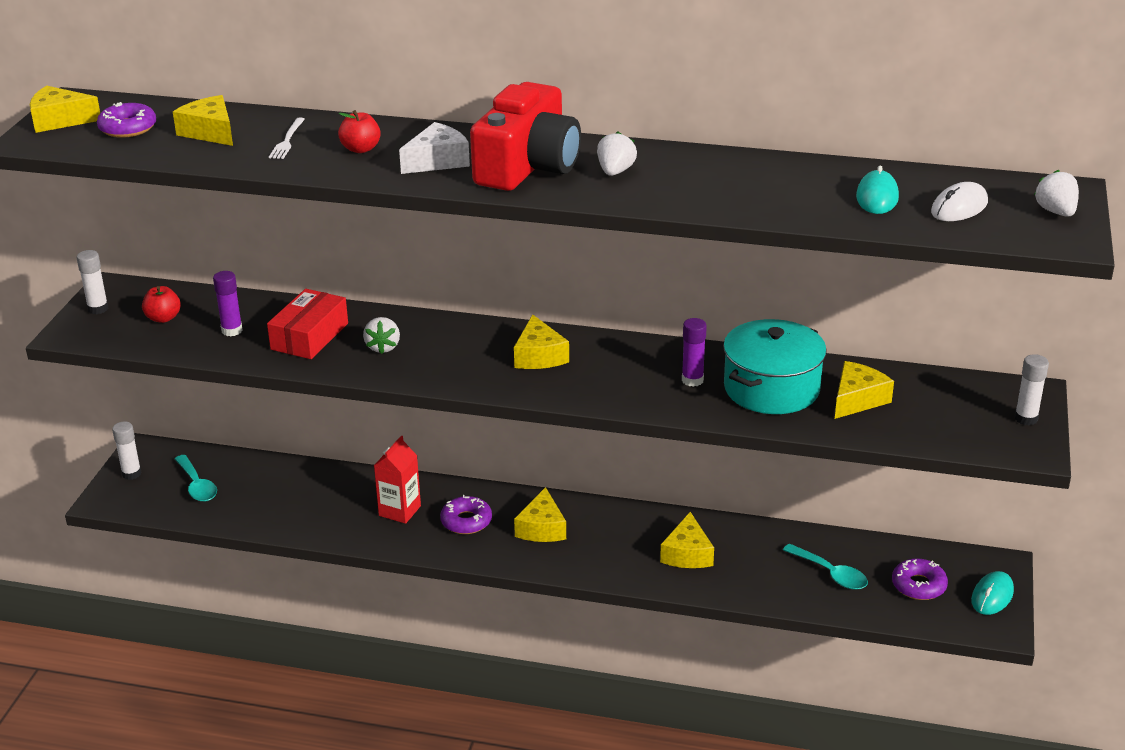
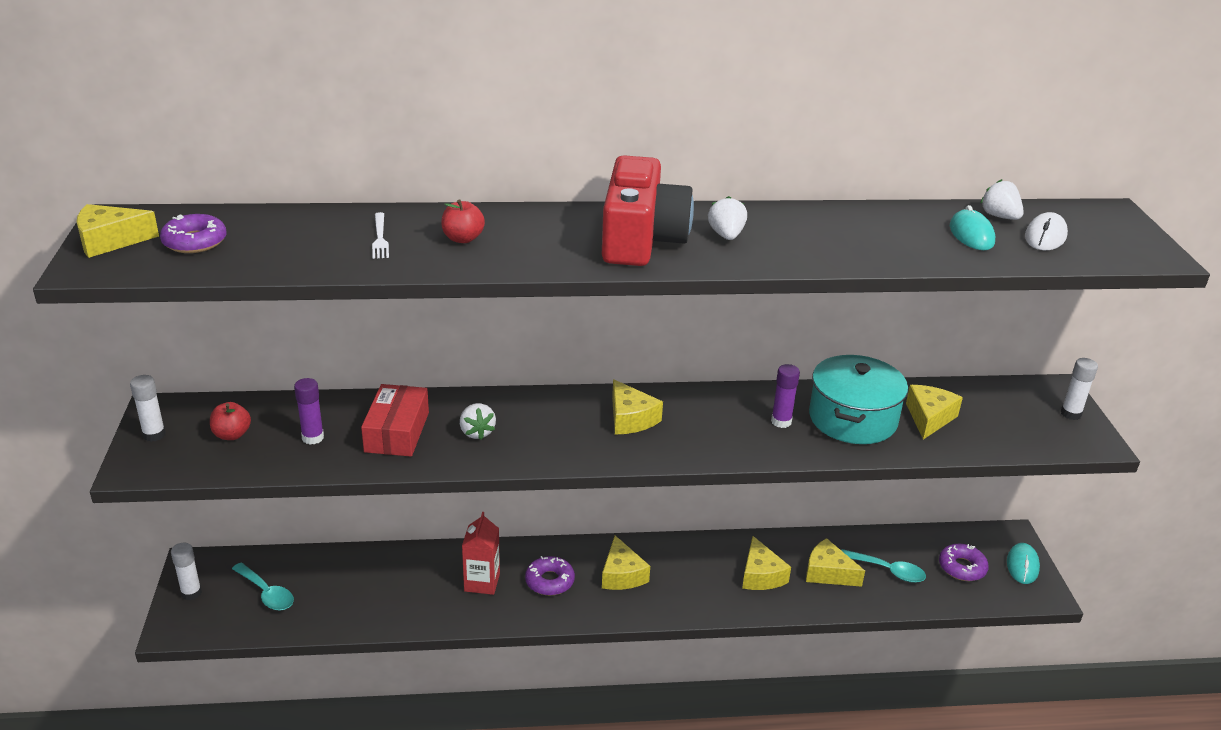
camera: 20 degrees left, 0 degrees up
yellow cheese [173,95,233,146] -> yellow cheese moved to [806,538,865,587]
white cheese [399,122,470,174] -> none
white strawberry [1034,170,1079,217] -> white strawberry moved to [980,179,1024,220]

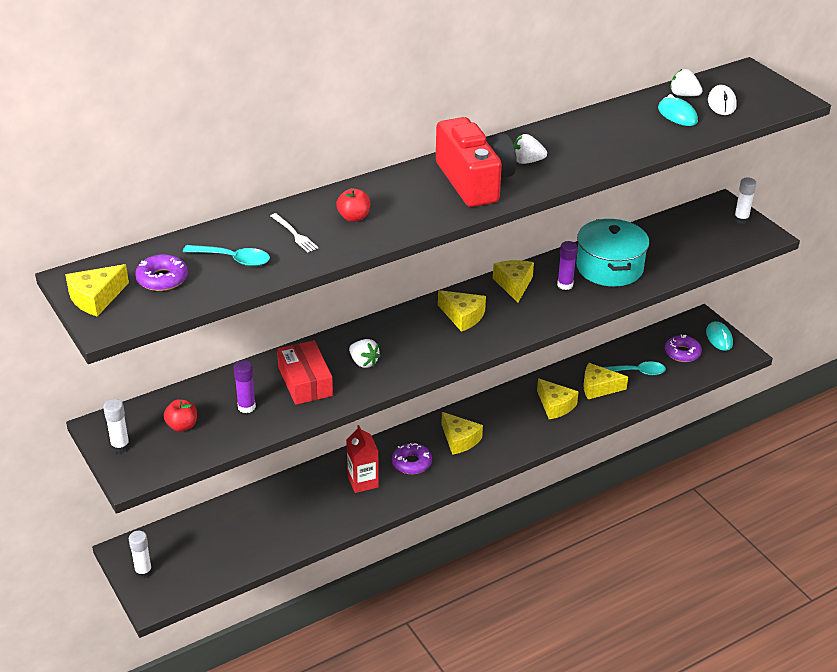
camera: 25 degrees left, 5 degrees up
turquoise spoon [232,563,294,611] -> turquoise spoon moved to [183,245,270,266]
white strawberry [708,196,747,240] -> white strawberry turned 60 degrees counterclockwise [514,134,547,164]
yellow cheese [906,385,963,439] -> yellow cheese moved to [493,260,534,303]

